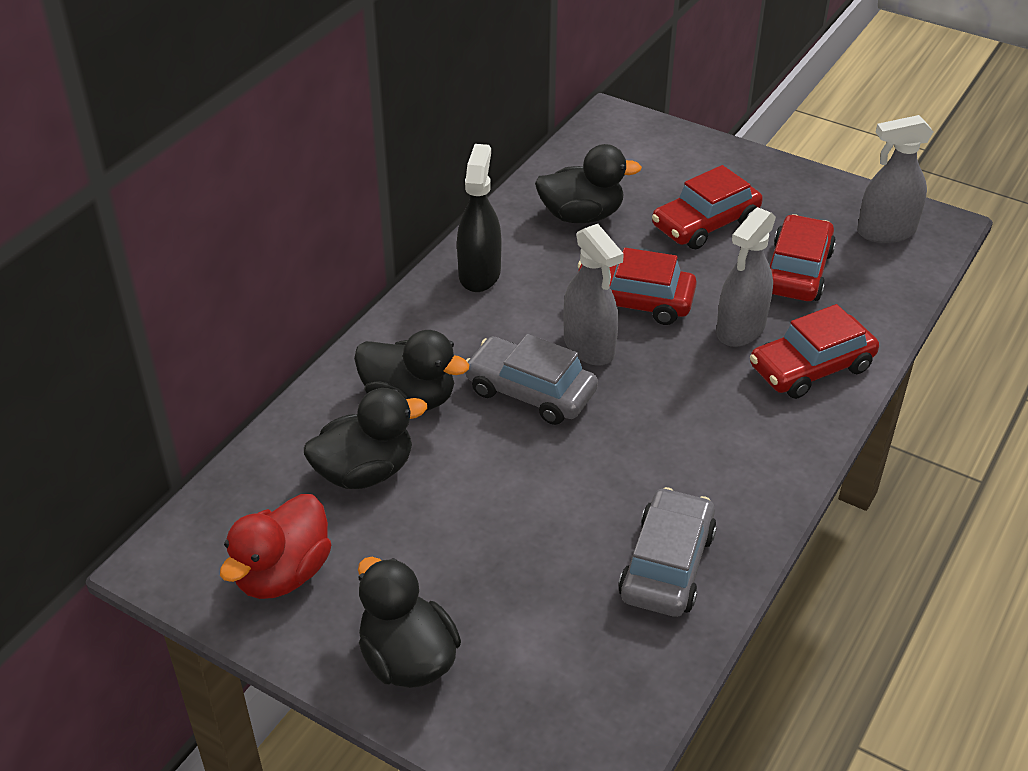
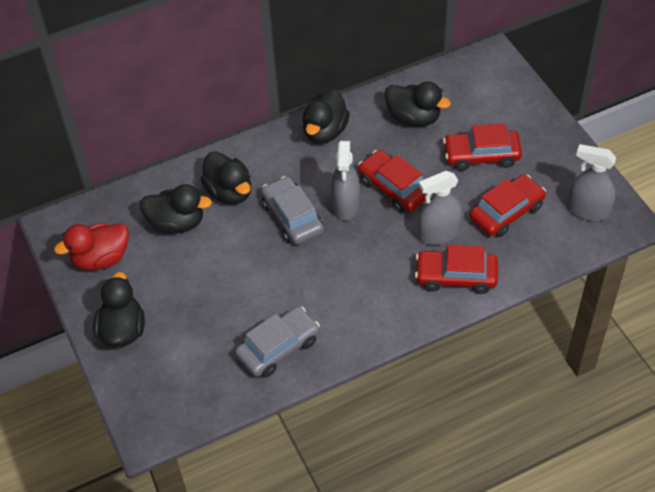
camera: 35 degrees right, 10 degrees up
black spray bottle [457,144,501,292] -> black duck [302,90,350,144]

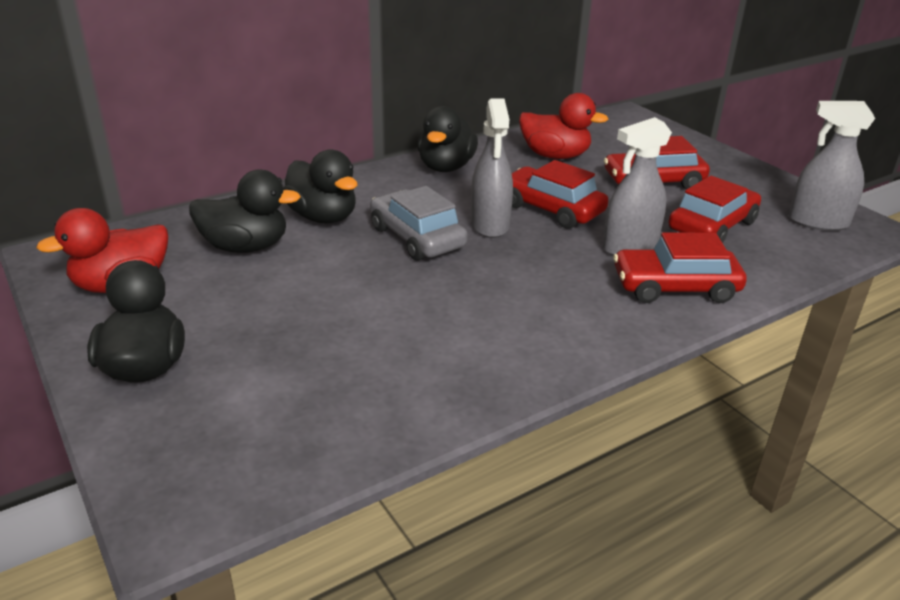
camera: 10 degrees left, 20 degrees down
grey car [235,306,320,377] -> none
black duck [385,82,451,127] -> red duck [519,93,608,159]

